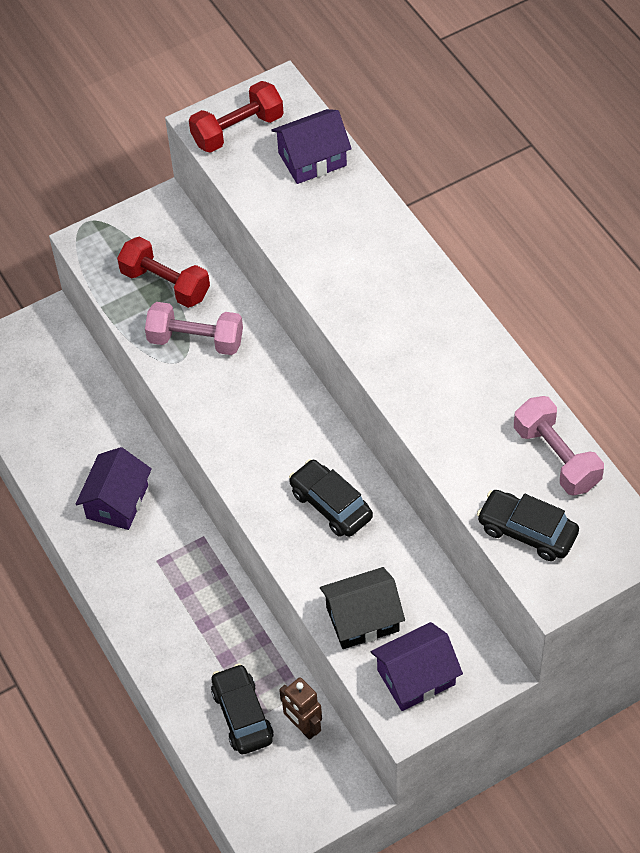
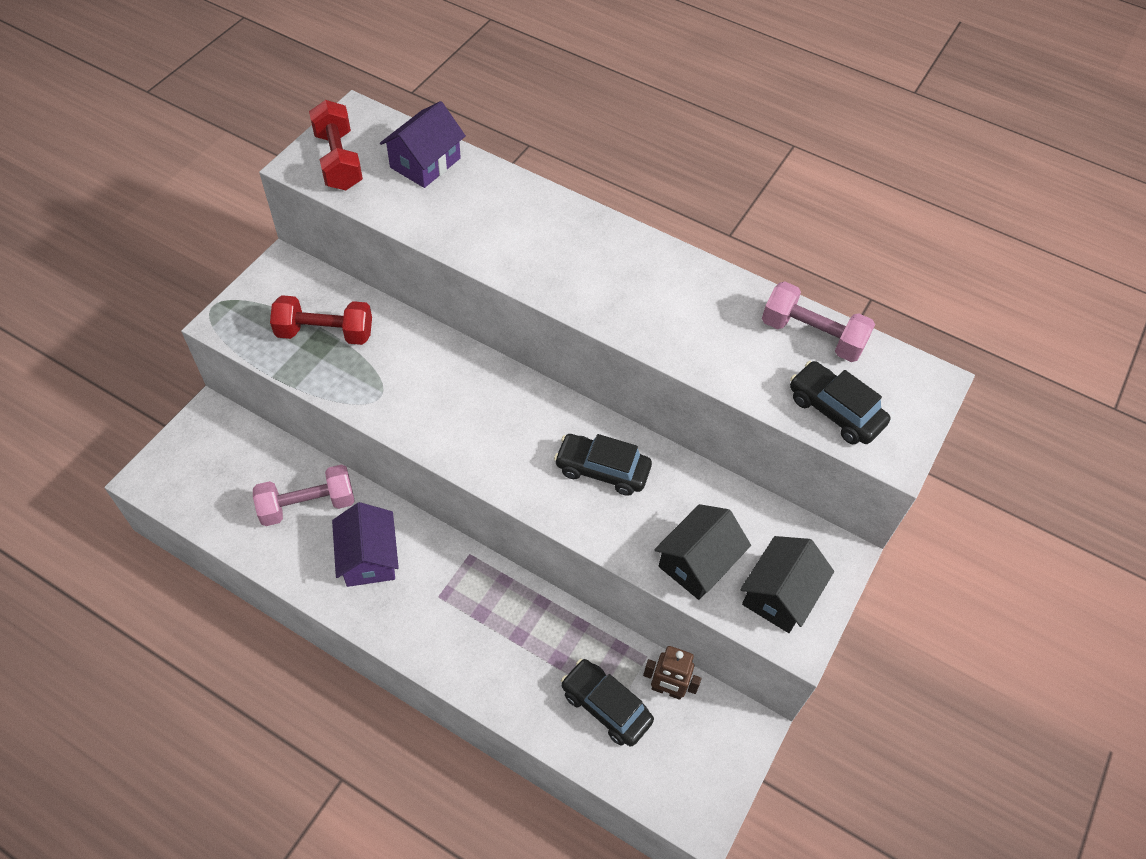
camera: 35 degrees left, 0 degrees up
pink dumbbell [145,302,243,355] -> pink dumbbell moved to [253,464,355,526]
red dumbbell [189,81,284,153] -> red dumbbell turned 45 degrees counterclockwise [309,100,363,190]
purple house [371,622,463,711] -> black house [740,536,834,633]
black car [477,490,579,561] -> black car turned 45 degrees clockwise [790,361,890,444]

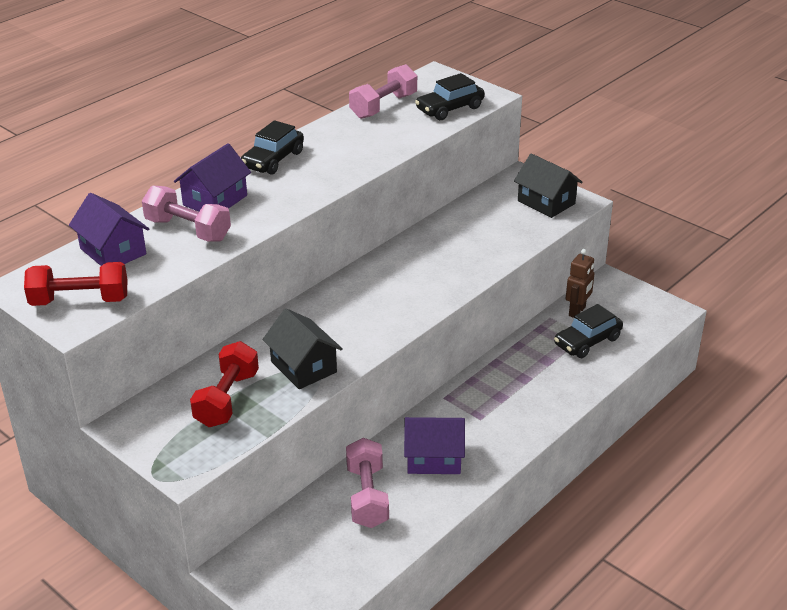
camera: 75 degrees left, 20 degrees down
black car [554,434,652,496] -> black car moved to [241,120,304,175]
black house [654,504,751,600] -> black house moved to [262,308,343,389]
none -> pink dumbbell [142,186,231,242]
none -> purple house [174,143,251,212]

